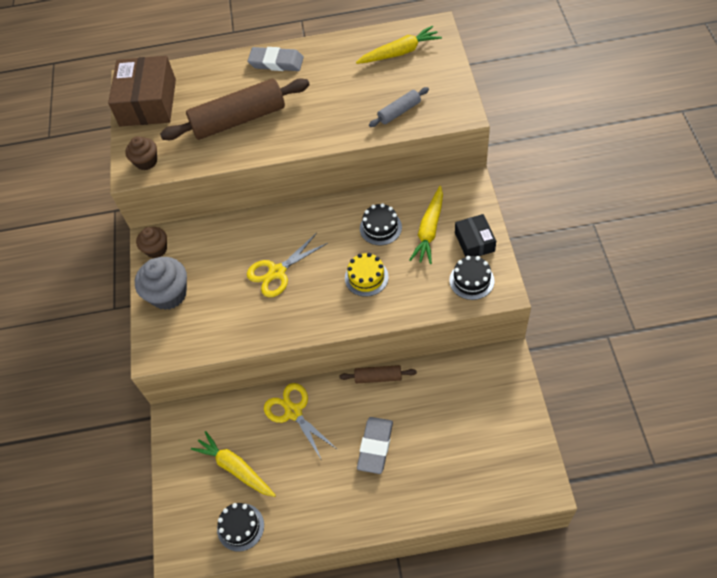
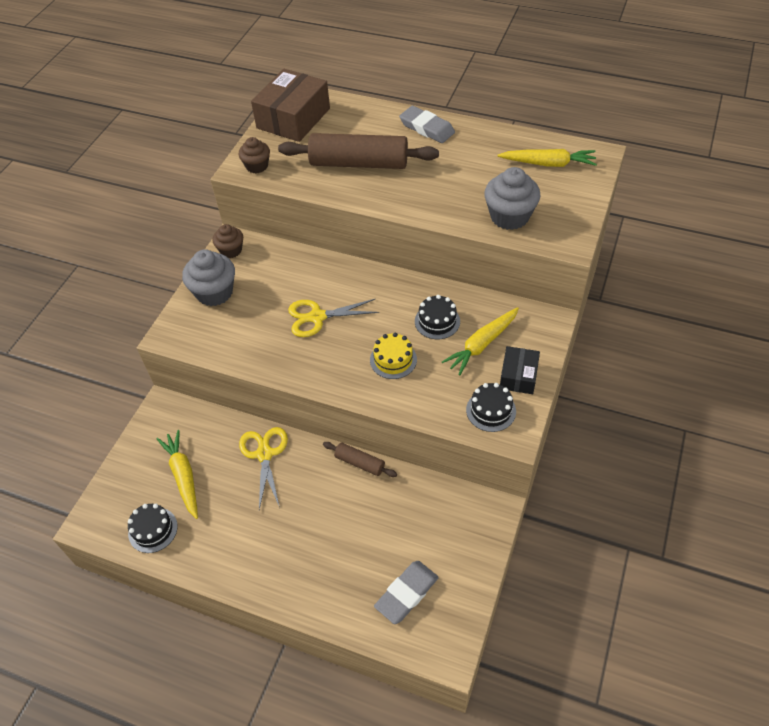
camera: 25 degrees right, 5 degrees down
grey eraser [357,417,393,474] -> grey eraser moved to [374,561,439,624]
grey rolling pin [369,87,429,127] -> grey cupcake [484,167,541,230]

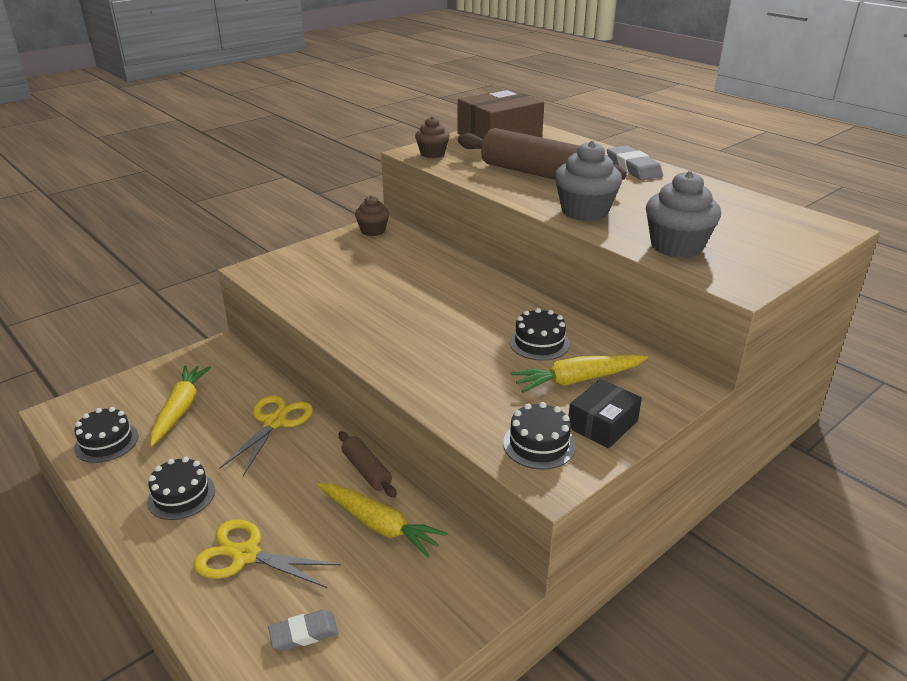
camera: 25 degrees right, 20 degrees down
grey cupcake [182,249,235,306] -> grey cupcake moved to [555,141,622,221]
yellow scissors [288,299,379,337] -> yellow scissors moved to [193,519,341,588]
yellow cake [370,333,417,379] -> none
grey eraser [374,561,439,624] -> grey eraser [268,609,339,651], size x0.63
yellow carrot [497,149,597,167] -> yellow carrot moved to [317,483,448,558]
none -> black cake [147,457,215,520]

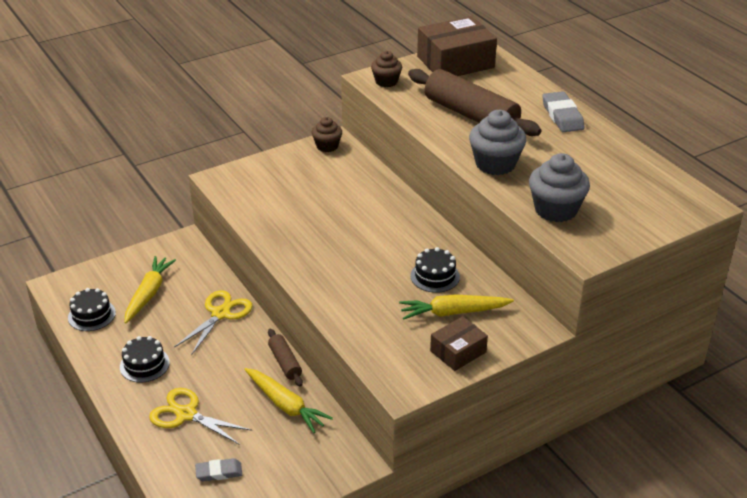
camera: 10 degrees right, 5 degrees up
black cake [503,402,576,469] -> none
black box [569,379,642,448] -> brown box [430,316,488,371]

